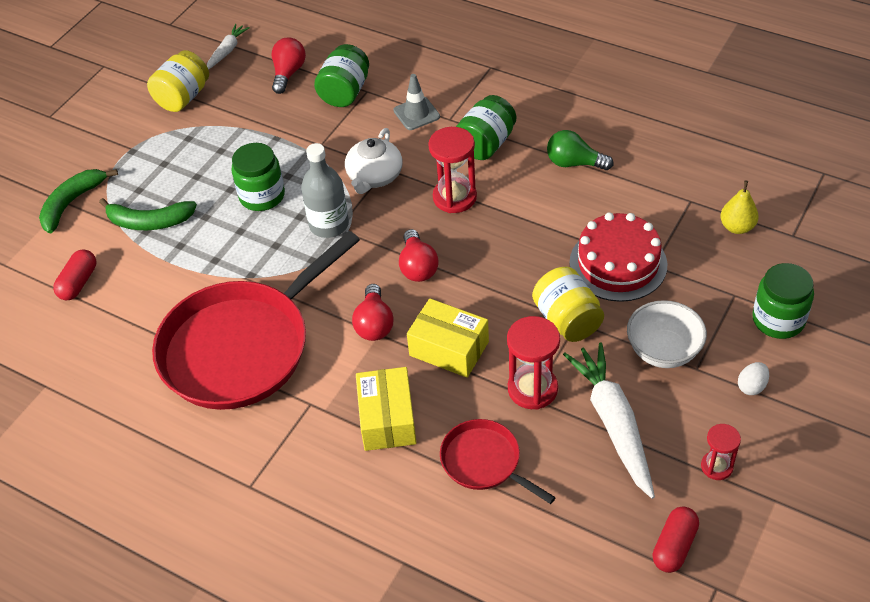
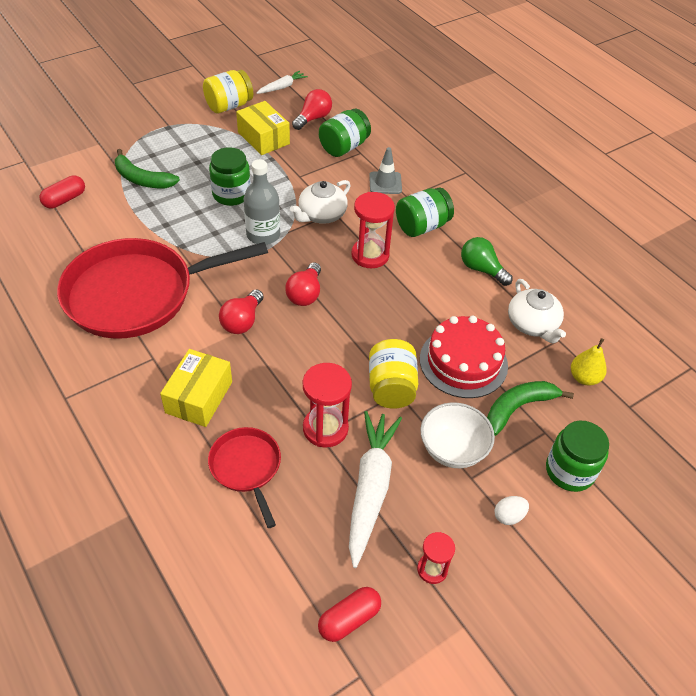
camera: 20 degrees right, 0 degrees up
green banana [39,169,118,234] -> green banana moved to [487,381,574,436]
yellow box [407,298,489,378] -> yellow box moved to [236,101,290,155]
none -> white teapot [508,279,566,343]

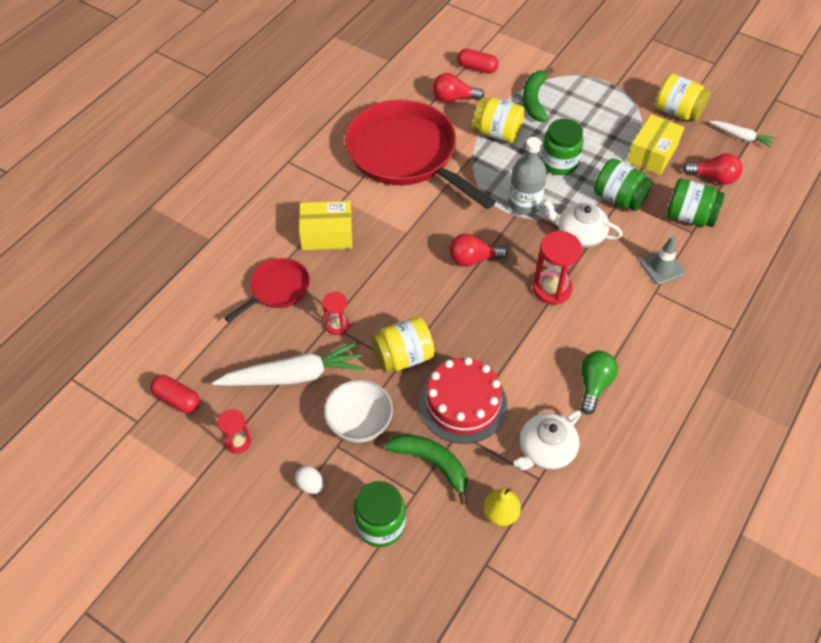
camera: 70 degrees right, 5 degrees up
red light bulb [219,289,264,334] -> red light bulb moved to [433,73,484,103]
red hourglass [303,363,352,447] -> red hourglass [322,292,349,335], size x0.60
green jar [396,187,454,237] -> green jar moved to [594,158,653,211]
none -> yellow jar [473,97,525,143]

